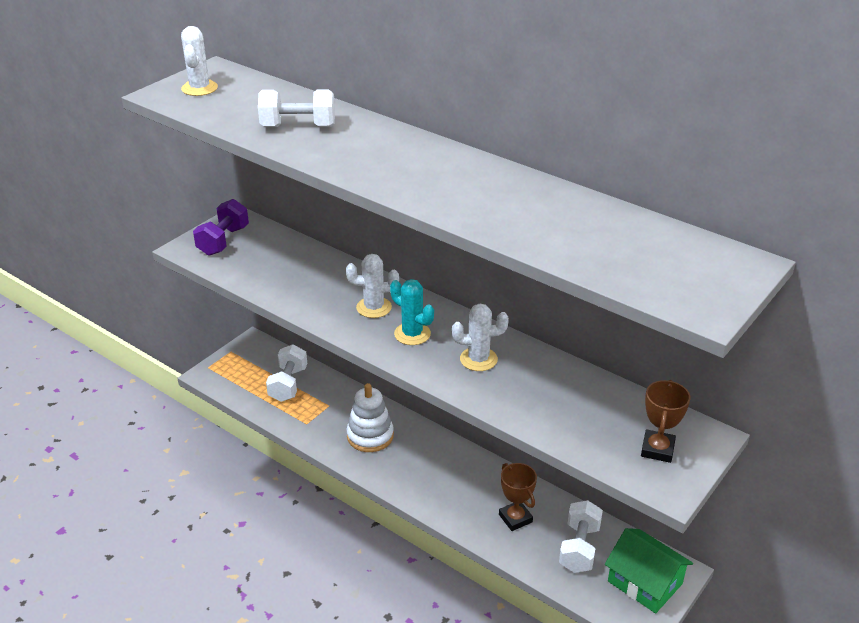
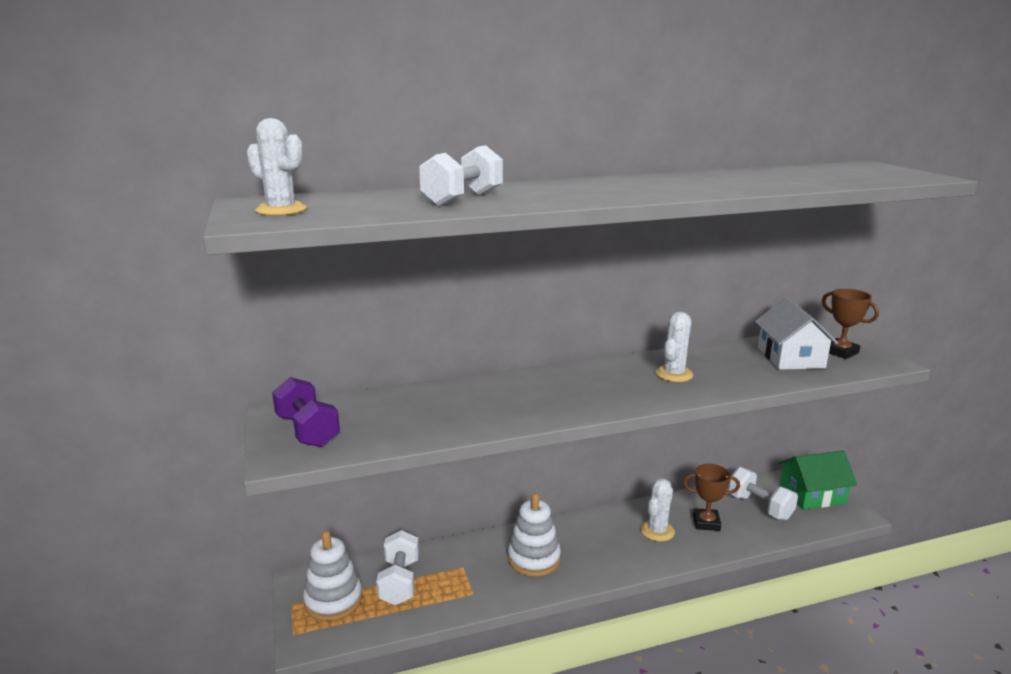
camera: 55 degrees left, 15 degrees down
white dumbbell [266,344,307,402] -> white dumbbell turned 45 degrees clockwise [376,530,419,605]
white cactus [346,254,399,318] -> white cactus moved to [641,478,675,541]
turquoise cactus [390,279,434,345] -> none
none -> white stacking toy [303,531,362,621]
none -> white house [755,298,838,370]

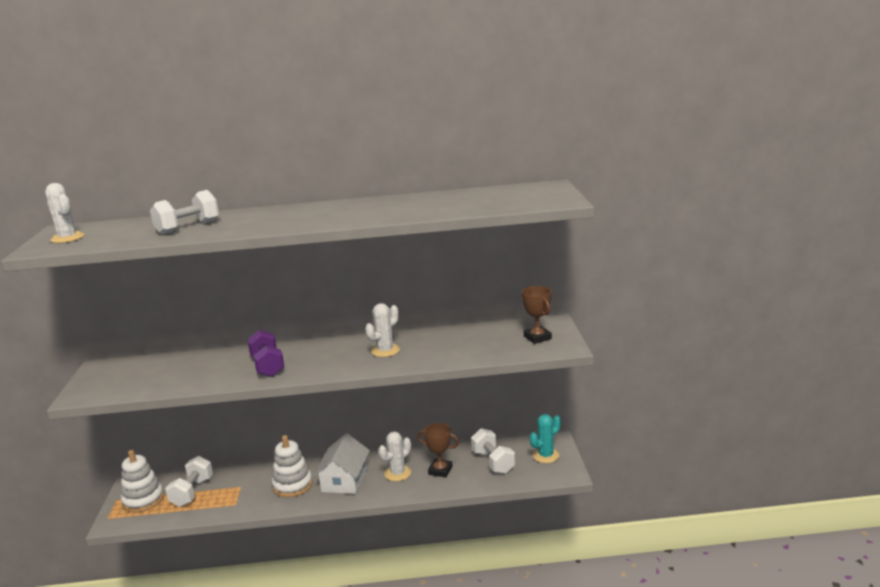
camera: 15 degrees right, 0 degrees up
purple dumbbell [272,377,340,447] -> purple dumbbell moved to [247,330,284,377]
white house [755,298,838,370] -> white house moved to [314,433,370,494]
green house [778,451,857,510] -> turquoise cactus [530,414,561,463]

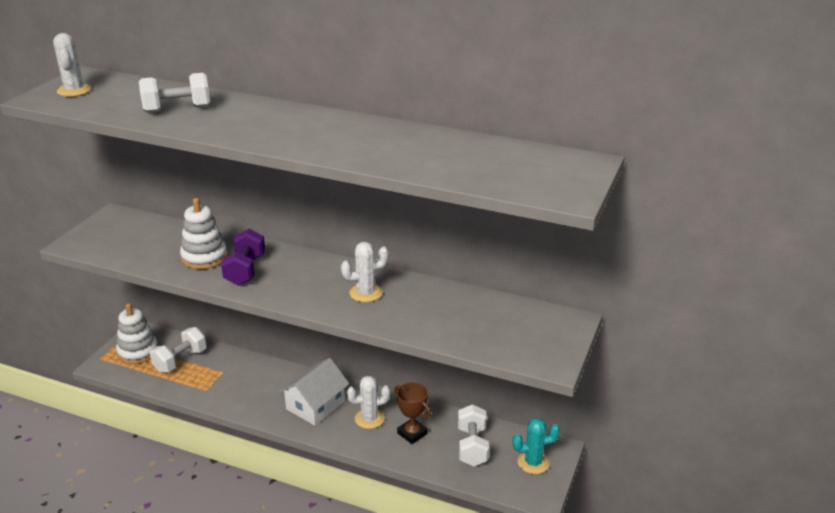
camera: 25 degrees right, 10 degrees up
white stacking toy [272,435,313,497] -> white stacking toy moved to [180,198,228,269]
brown trophy [522,286,552,344] -> none

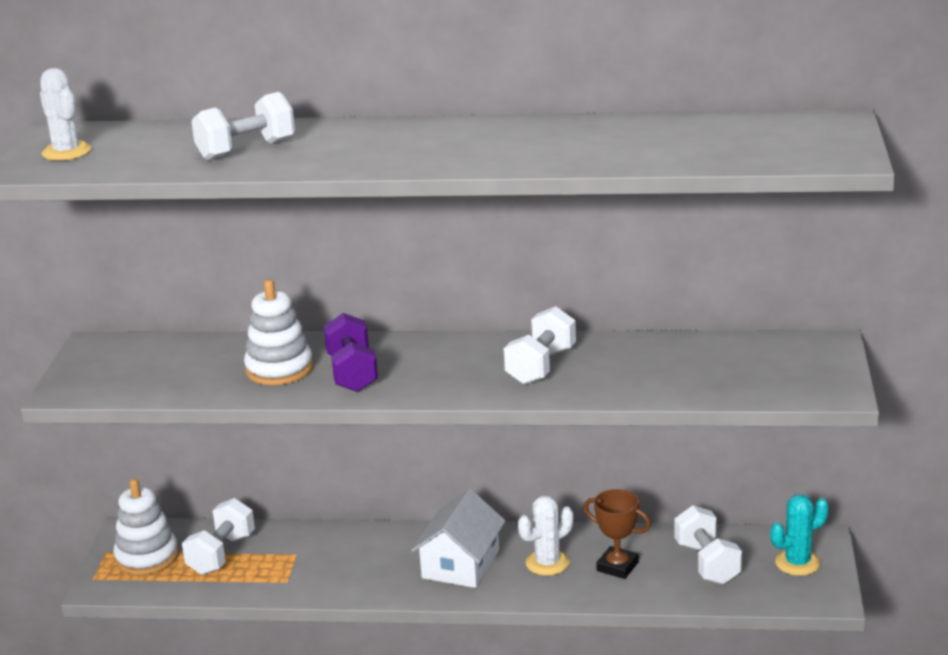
camera: 15 degrees left, 5 degrees down
white cactus [341,242,389,302] -> white dumbbell [503,306,576,385]

